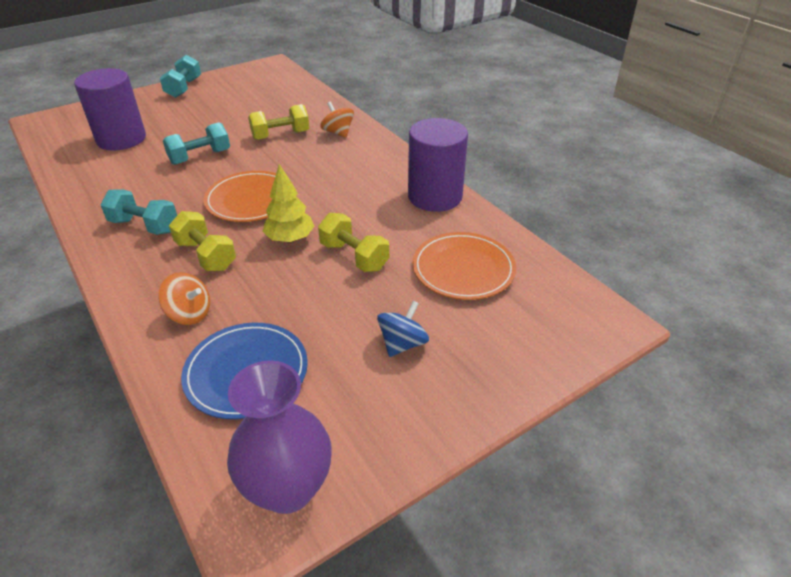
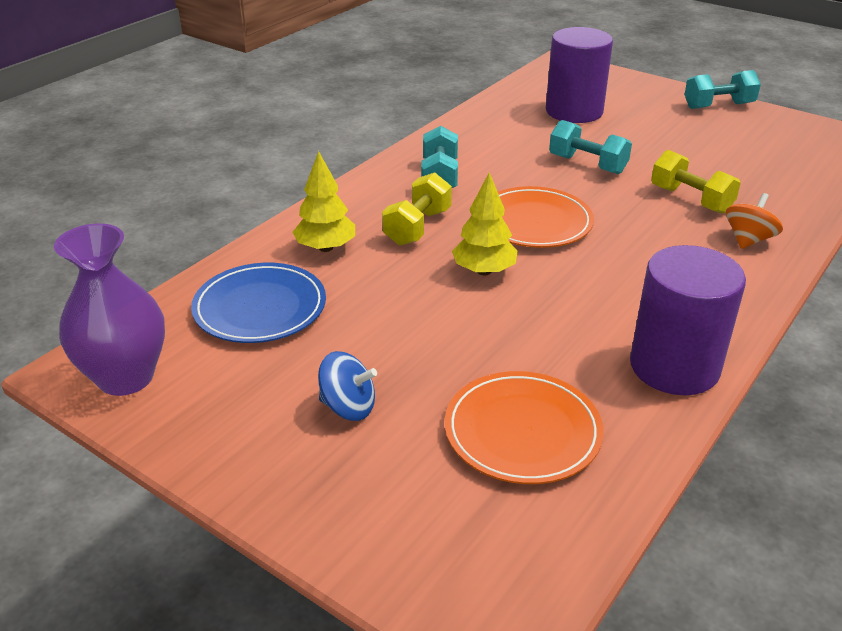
camera: 70 degrees right, 5 degrees down
orange spinning top [158,272,210,325] -> yellow tree [292,151,355,252]
yellow dumbbell [318,213,389,272] -> none

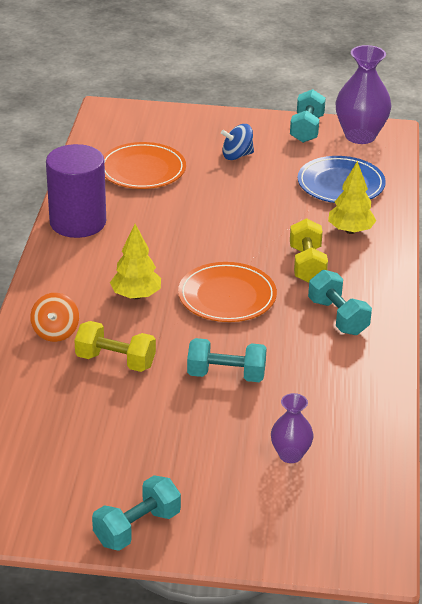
camera: 150 degrees right, 0 degrees up
yellow tree [452,172,517,275] -> yellow tree moved to [110,224,161,299]
purple cylinder [546,27,613,123] -> purple vase [271,393,314,463]
none -> turquoise dumbbell [290,89,326,143]

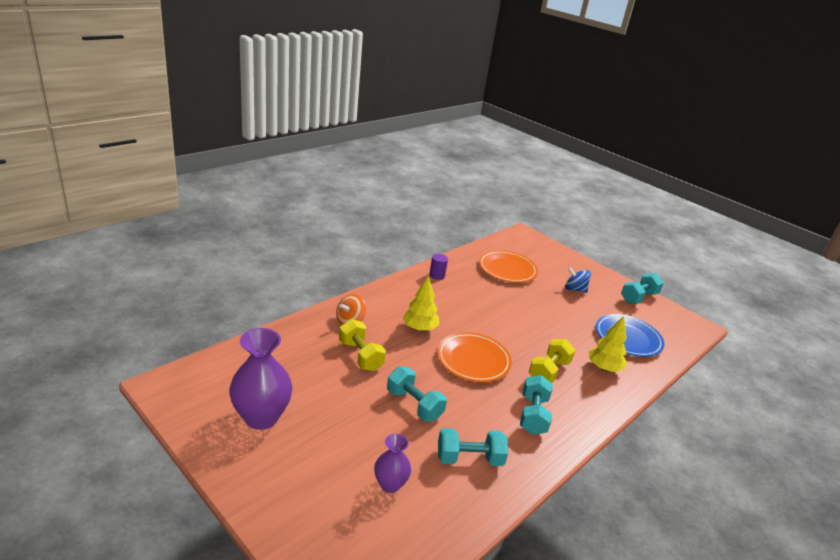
camera: 35 degrees right, 5 degrees down
purple cylinder [46,144,106,238] -> purple cylinder [429,254,448,280], size x0.42
turquoise dumbbell [92,475,181,551] -> turquoise dumbbell moved to [438,428,508,466]
purple vase [335,45,392,144] -> purple vase moved to [229,328,292,430]

